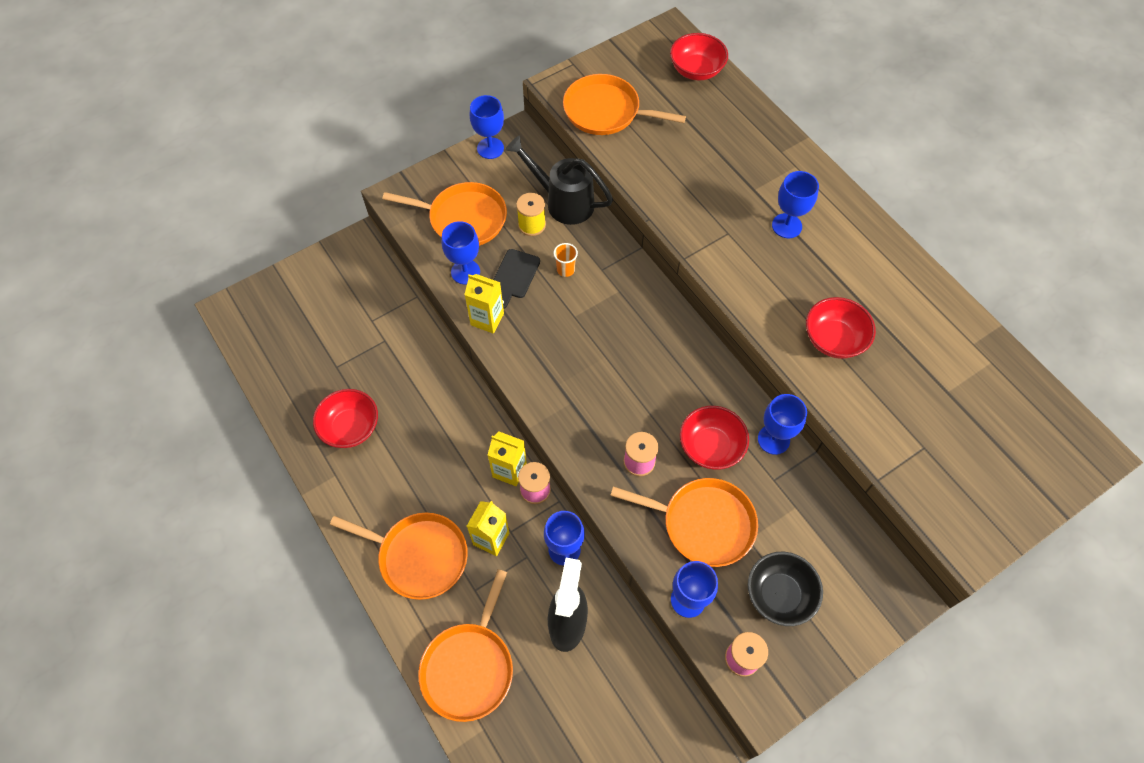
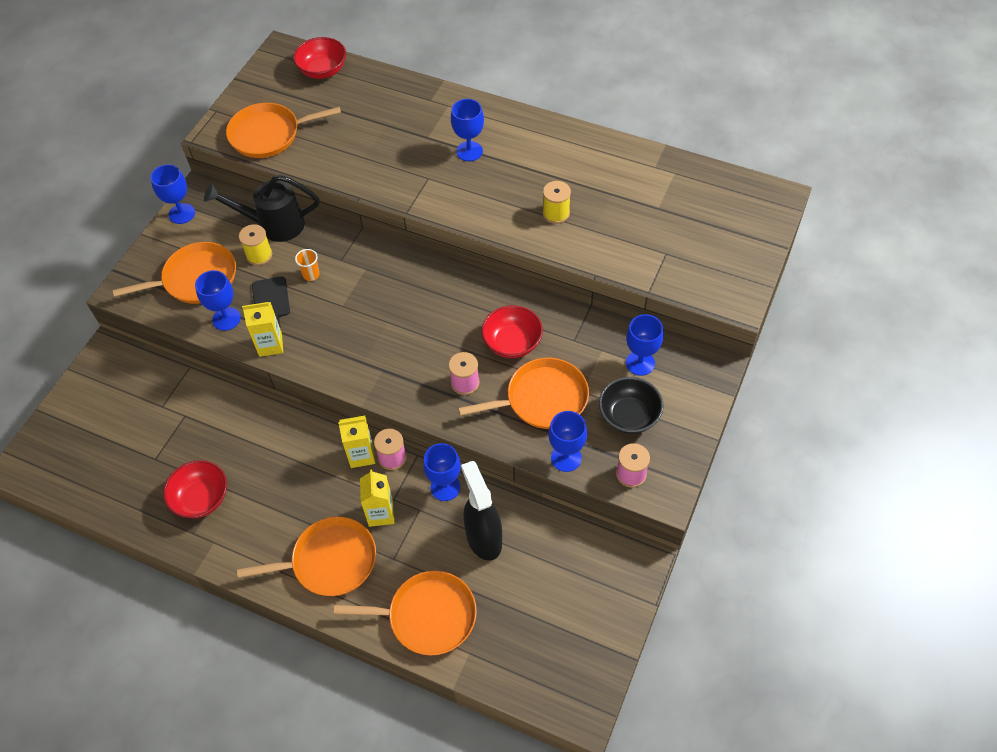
camera: 30 degrees left, 5 degrees down
orange pan [418,569,513,722] -> orange pan turned 75 degrees counterclockwise [334,571,477,656]
blue goblet [758,394,807,455] -> blue goblet moved to [626,314,663,376]
red bowl [806,297,876,359] -> yellow spool [543,181,571,224]

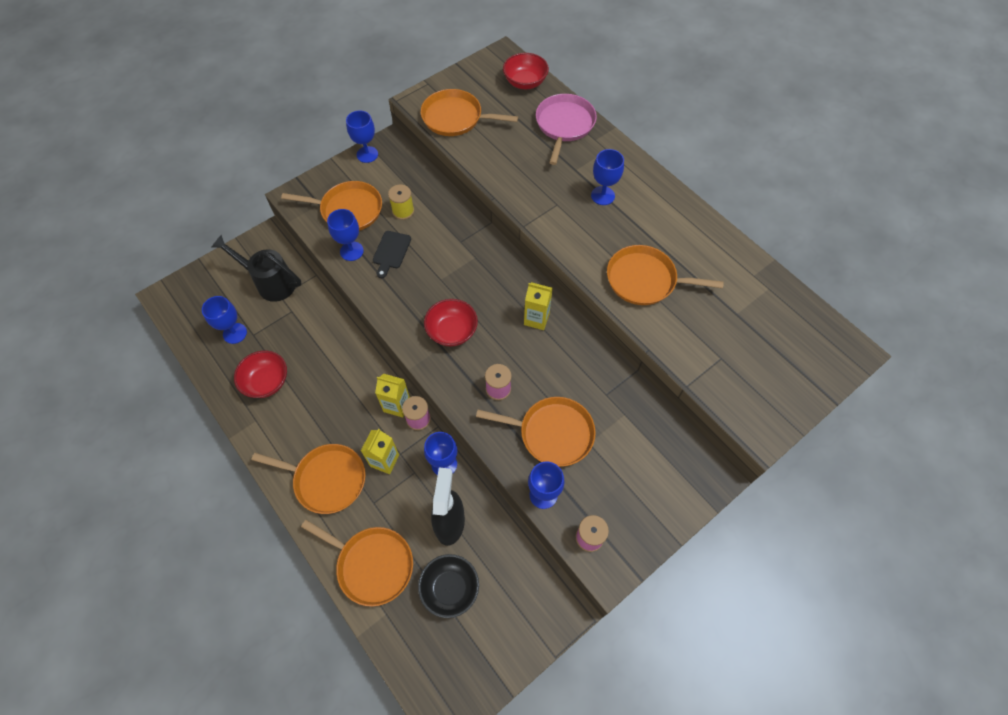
camera: 25 degrees right, 5 degrees up
black watering can [204,175,319,242] -> black watering can moved to [211,235,302,302]
yellow carton [242,302,283,357] -> yellow carton moved to [524,282,553,330]
orange cup [295,249,320,281] -> none
red bowl [482,305,543,358] -> red bowl moved to [424,299,478,346]
yellow spool [543,181,571,224] -> orange pan [607,245,724,305]
black bowl [599,377,664,434] -> black bowl moved to [418,554,479,618]
blue goblet [626,314,663,376] -> blue goblet moved to [202,296,247,344]
none -> pink pan [536,94,597,165]

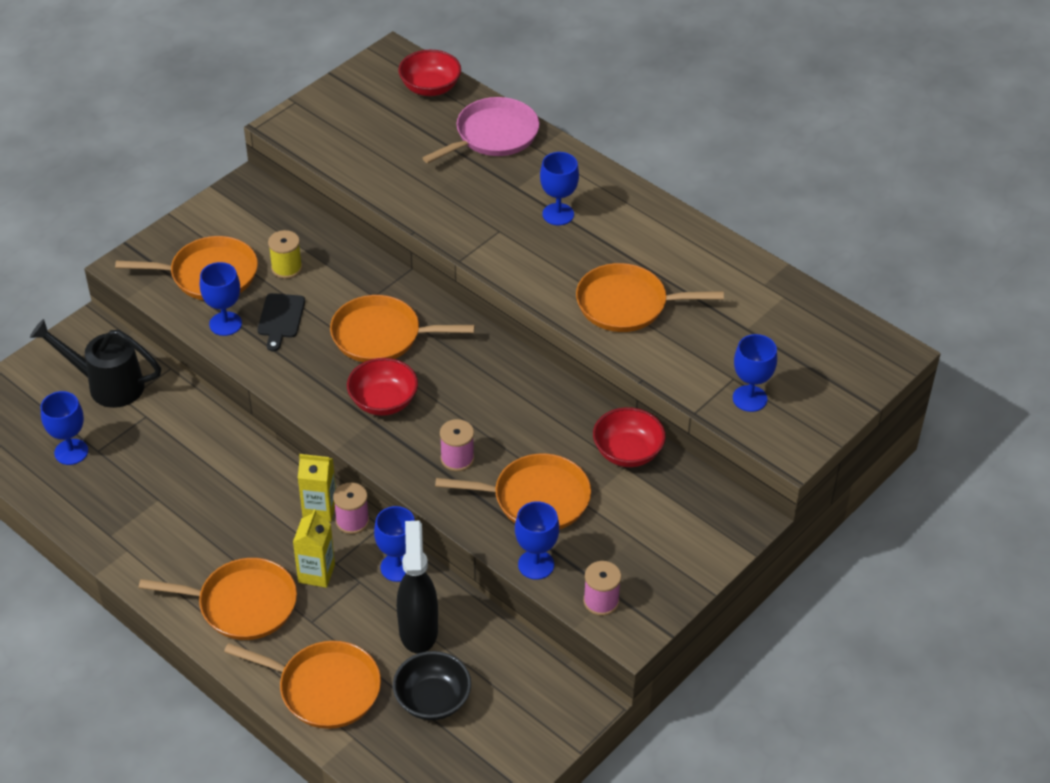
camera: 10 degrees left, 15 degrees down
red bowl [234,350,287,398] -> red bowl moved to [593,407,666,467]
blue goblet [346,110,378,163] -> blue goblet moved to [733,334,777,412]
orange pan [421,89,518,136] -> orange pan moved to [330,295,475,362]
yellow carton [524,282,553,330] -> none
pink pan [536,94,597,165] -> pink pan turned 45 degrees clockwise [423,97,539,163]

